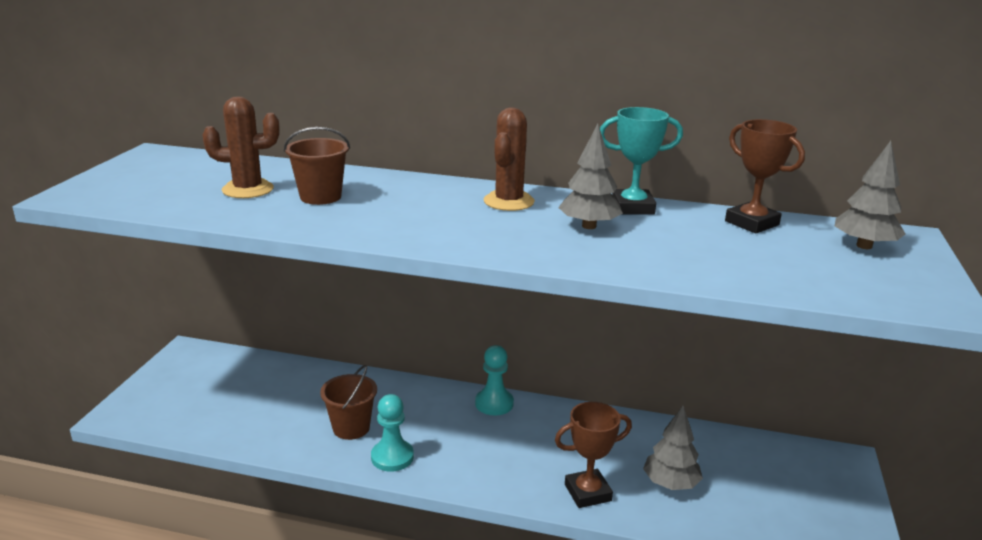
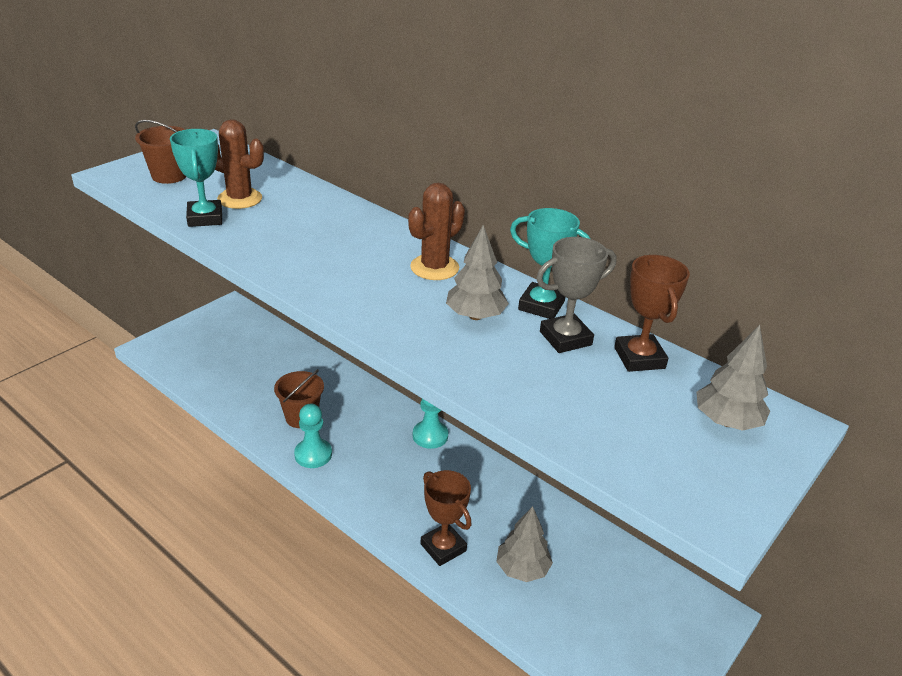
camera: 25 degrees right, 10 degrees up
brown bucket [284,127,350,205] -> brown bucket moved to [135,120,186,184]
brown trophy [555,402,632,508] -> brown trophy turned 45 degrees clockwise [420,470,471,566]
none -> turquoise trophy [170,129,222,227]
none -> grey trophy [536,237,617,353]

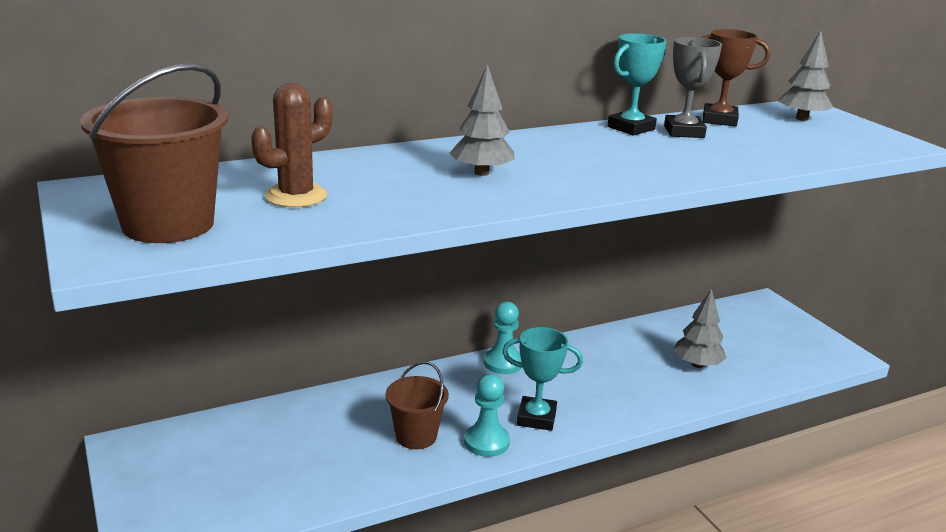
camera: 65 degrees left, 10 degrees down
brown bucket [135,120,186,184] -> brown bucket [80,63,228,243], size x1.66
turquoise trophy [170,129,222,227] -> turquoise trophy moved to [502,327,583,431]
brown cactus [408,182,465,280] -> none
brown trophy [420,470,471,566] -> none
grey tree [446,225,509,320] -> grey tree moved to [449,64,515,176]

